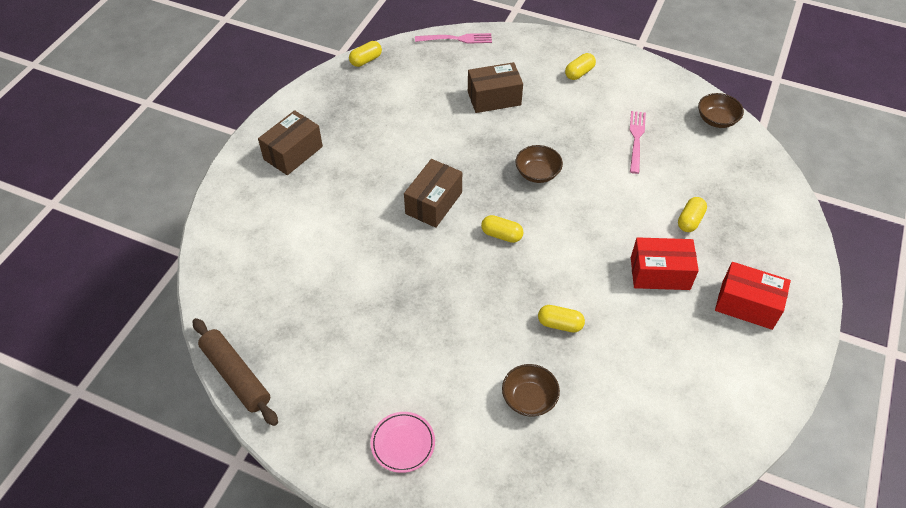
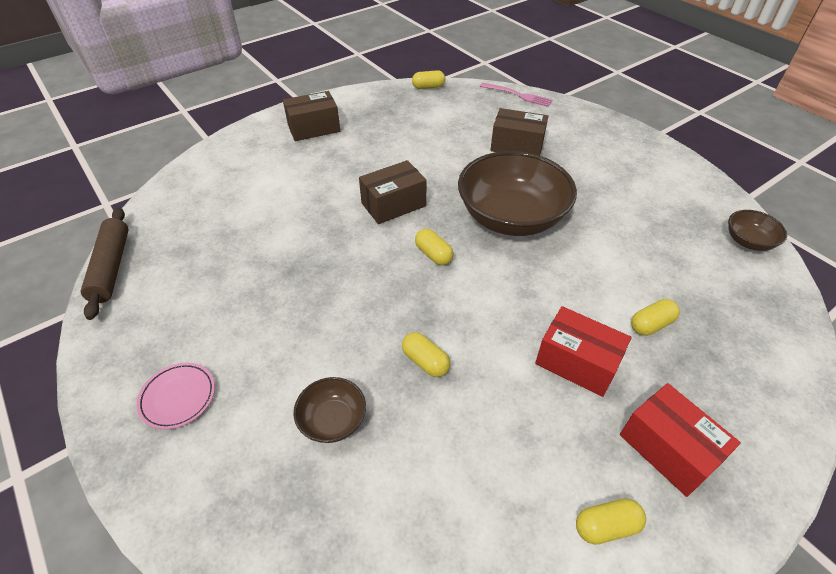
camera: 30 degrees right, 5 degrees down
brown bowl [515,145,563,183] -> brown bowl [458,151,577,236], size x2.20
yellow capsule [565,53,596,80] -> yellow capsule moved to [576,498,646,545]
pink fork [630,111,646,174] -> none

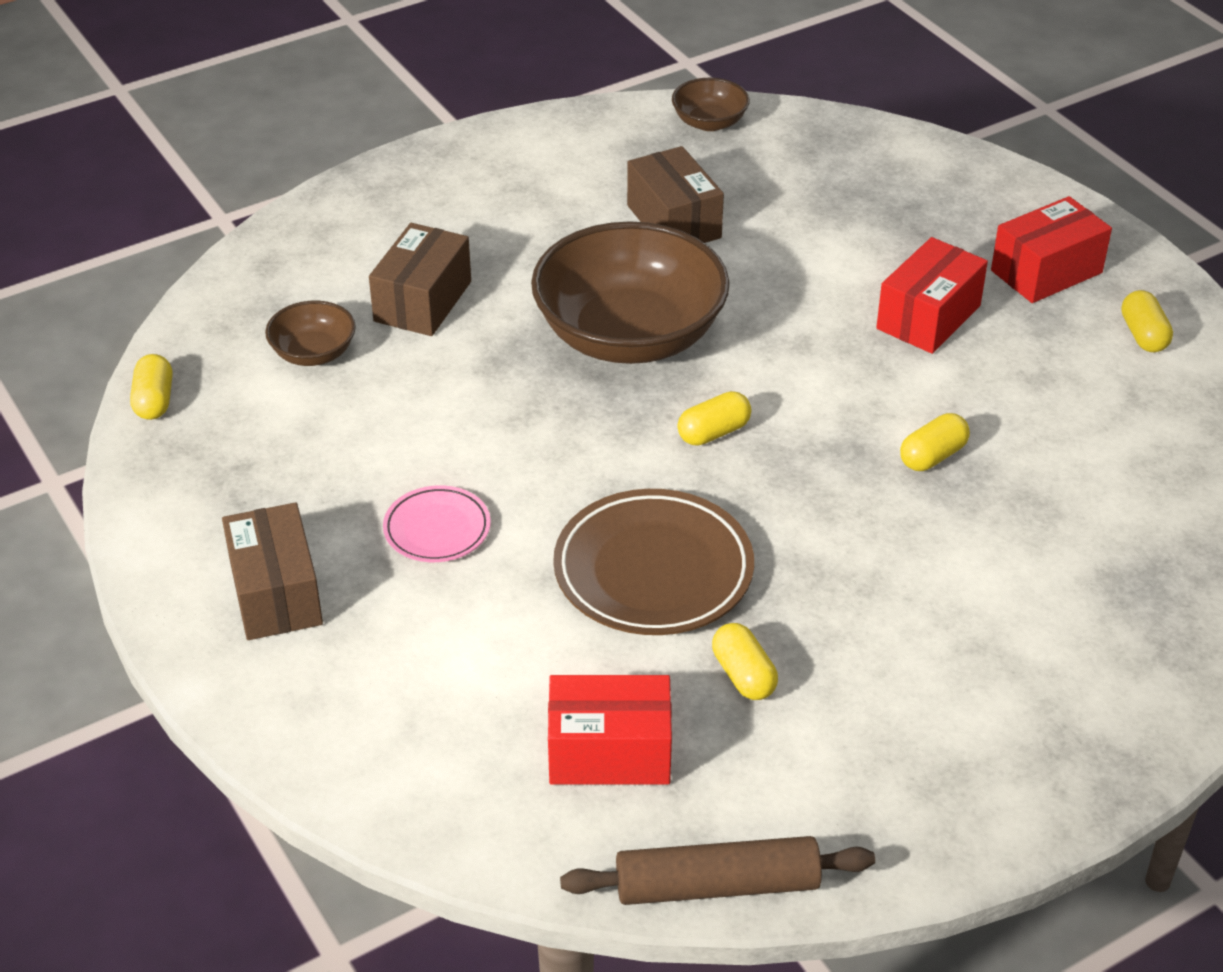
camera: 85 degrees left, 5 degrees down
pink plate [136,363,215,429] -> pink plate moved to [383,485,491,562]
brown bowl [293,377,366,443] -> brown bowl moved to [265,301,356,366]
brown box [359,160,427,224] -> brown box moved to [627,146,724,243]
pink fork [480,83,552,107] -> none
yellow capsule [631,299,680,336] -> yellow capsule moved to [712,623,778,700]
none -> red box [548,675,672,785]
none -> brown plate [553,489,754,635]

